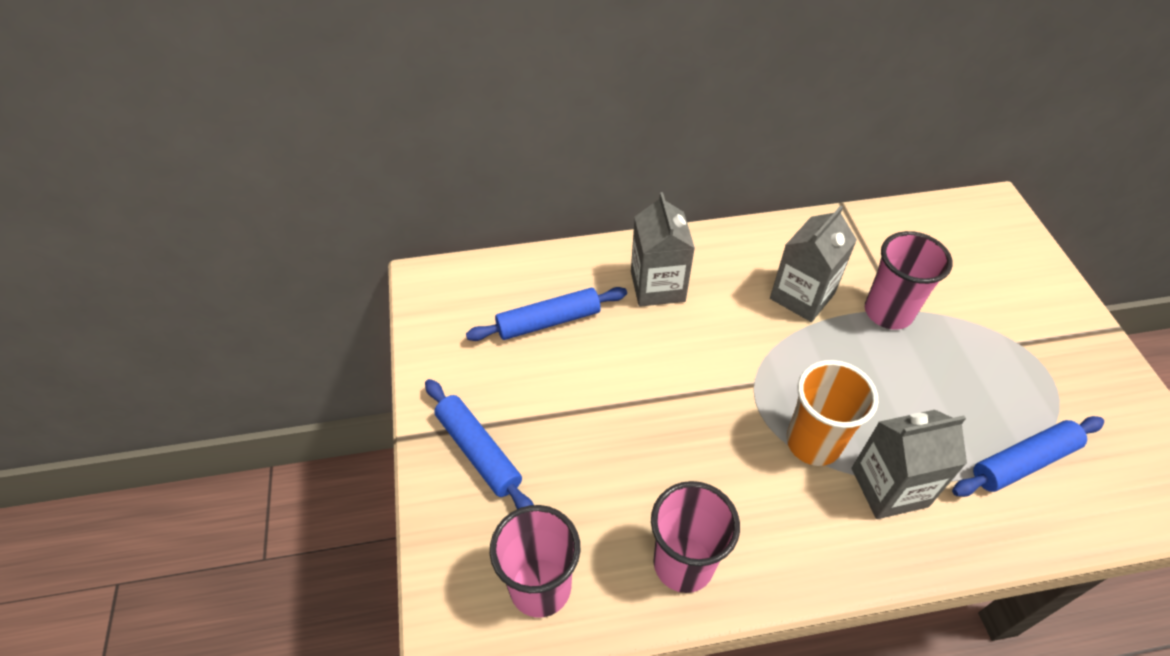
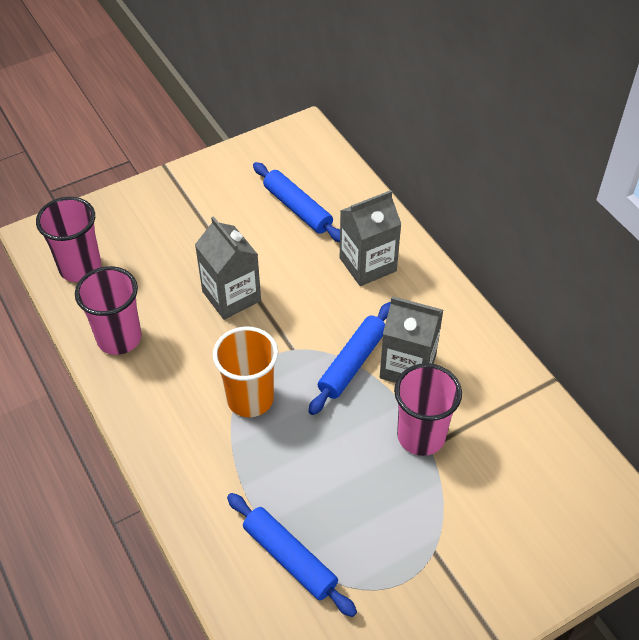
camera: 70 degrees right, 0 degrees up
blue rolling pin [425,379,534,509] -> blue rolling pin moved to [308,302,391,415]
grey carton [852,410,967,519] -> grey carton moved to [195,216,261,320]

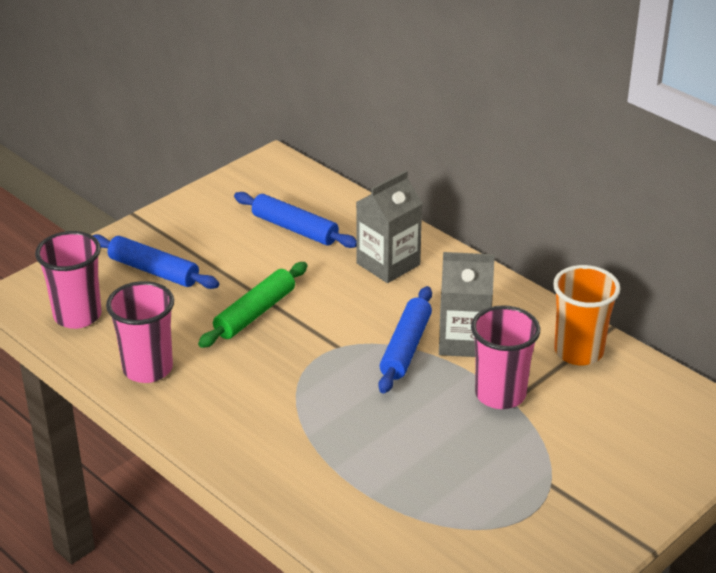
camera: 15 degrees left, 15 degrees down
grey carton [195,216,261,320] -> green rolling pin [198,262,307,348]
orange cup [213,326,278,417] -> orange cup moved to [553,265,621,365]
blue rolling pin [227,493,357,617] -> blue rolling pin moved to [92,234,219,289]

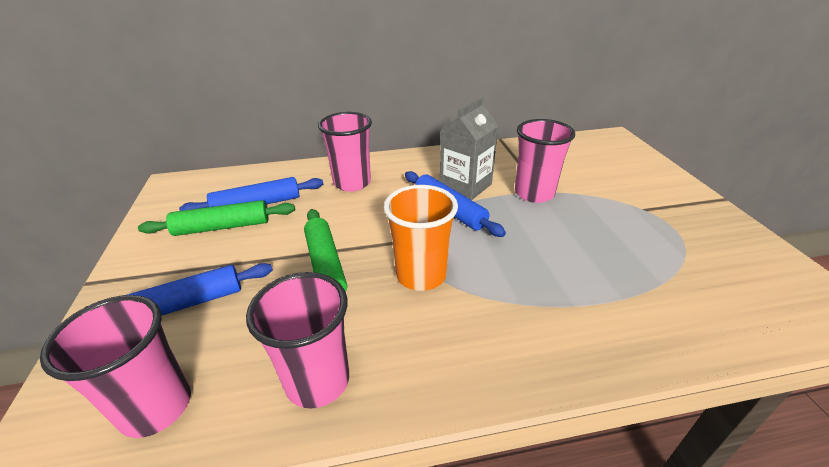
camera: 55 degrees left, 0 degrees up
grey carton [356,170,423,283] -> pink cup [318,112,372,192]
orange cup [553,265,621,365] -> orange cup moved to [384,185,458,291]
none -> green rolling pin [138,200,295,236]

